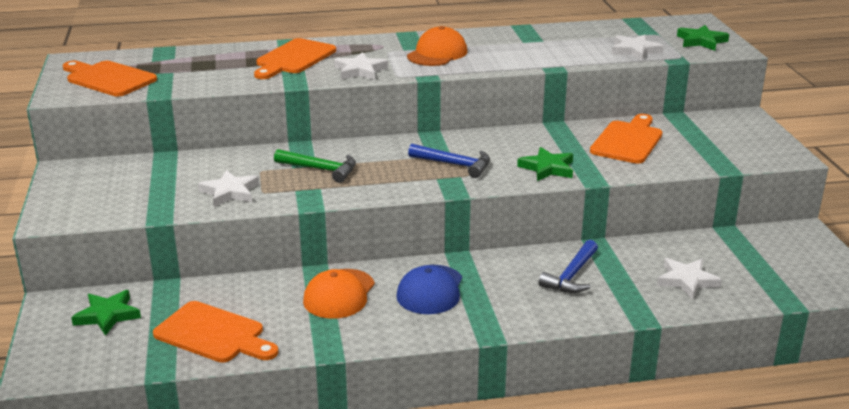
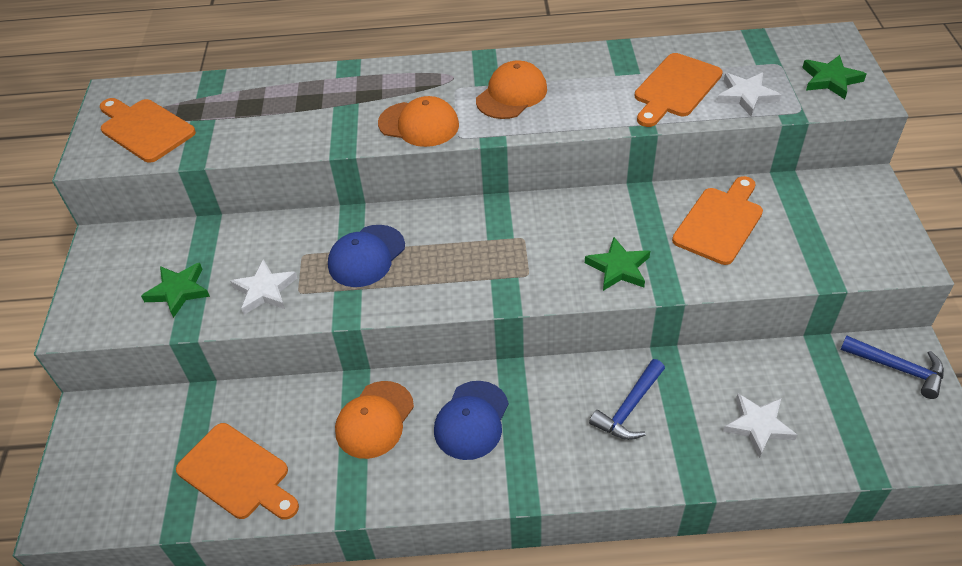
camera: 10 degrees right, 20 degrees up
green star [71,290,141,336] -> green star moved to [141,263,210,318]
orange cutting board [254,38,336,79] -> orange cutting board moved to [635,53,723,127]
green hammer [274,149,356,183] -> blue cap [328,225,405,287]
white star [334,52,388,80] -> orange cap [378,96,459,147]
blue hammer [408,144,490,178] -> blue hammer moved to [840,335,944,399]

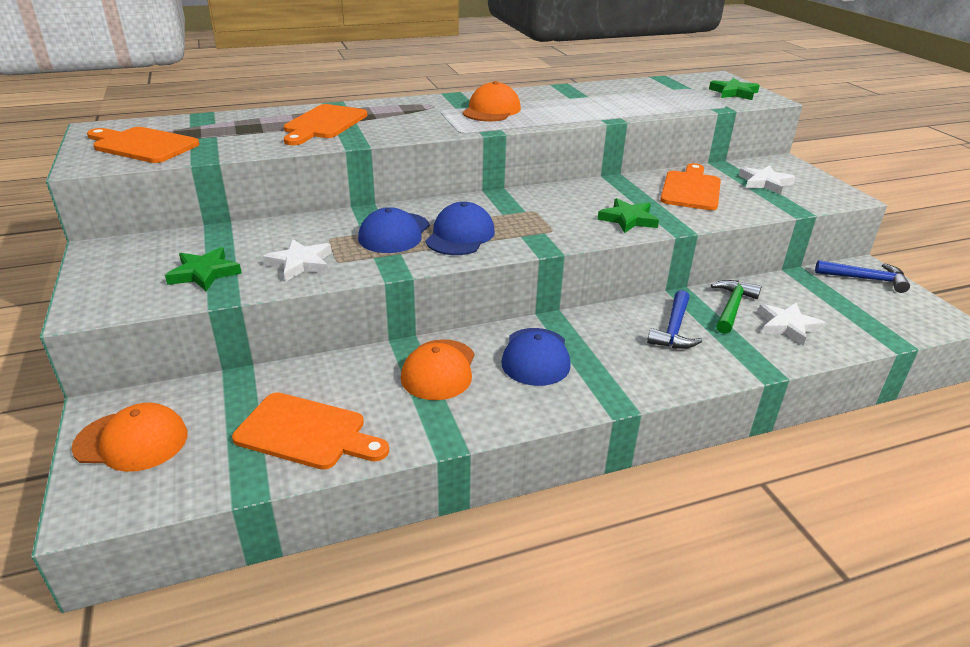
camera: 20 degrees left, 15 degrees down
orange cap [378,96,459,147] -> orange cap moved to [71,403,188,472]
orange cutting board [635,53,723,127] -> orange cutting board moved to [284,104,367,145]
white star [717,73,781,116] -> white star moved to [739,165,795,195]
none -> blue cap [426,202,495,255]
none -> green hammer [711,280,761,334]

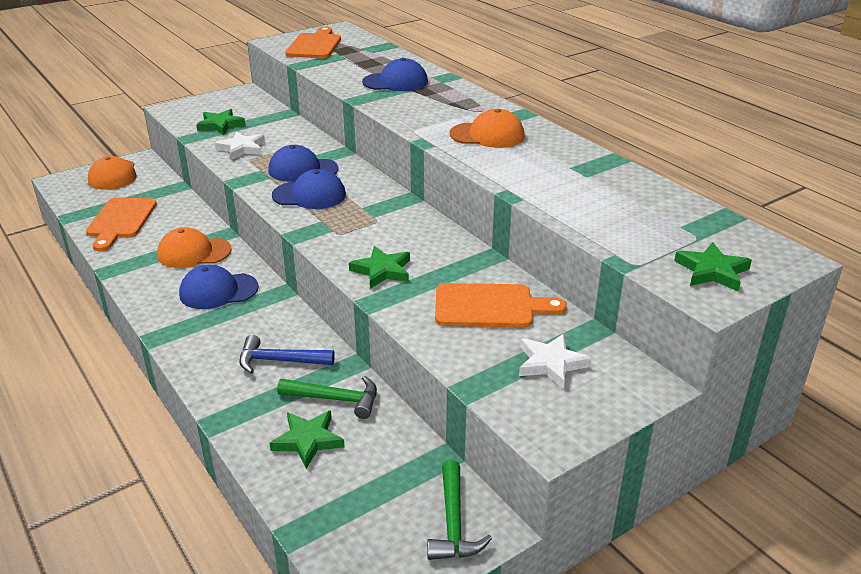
camera: 75 degrees right, 0 degrees up
orange cutting board [284,104,367,145] -> blue cap [362,58,428,91]
white star [758,303,826,346] -> green star [270,410,344,469]
blue hammer [815,260,910,293] -> green hammer [427,460,492,560]

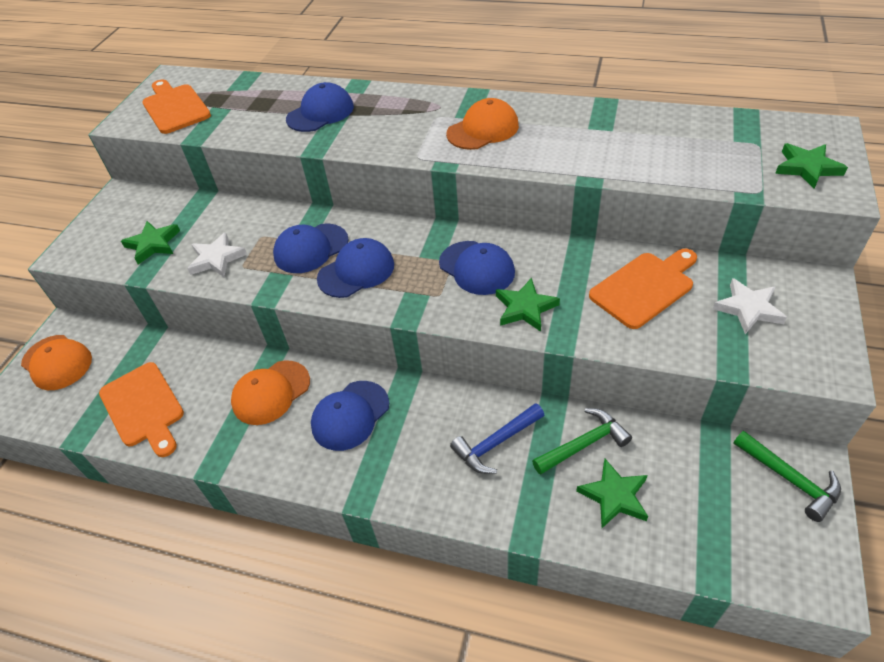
camera: 35 degrees left, 15 degrees up
none -> blue cap [439,241,515,295]

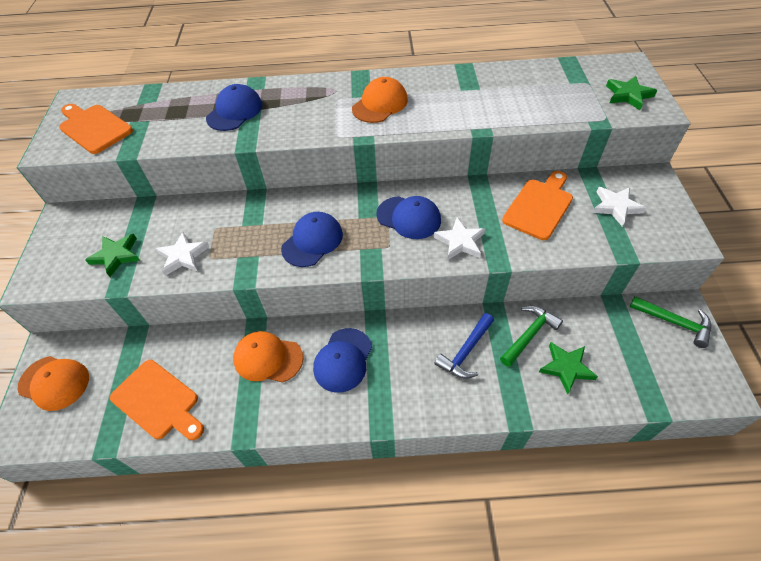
camera: 20 degrees left, 5 degrees up
orange cap [231,360,310,425] -> orange cap turned 75 degrees clockwise [233,331,303,383]
blue cap [273,223,349,273] -> none
green star [496,278,560,332] -> white star [434,217,485,260]

